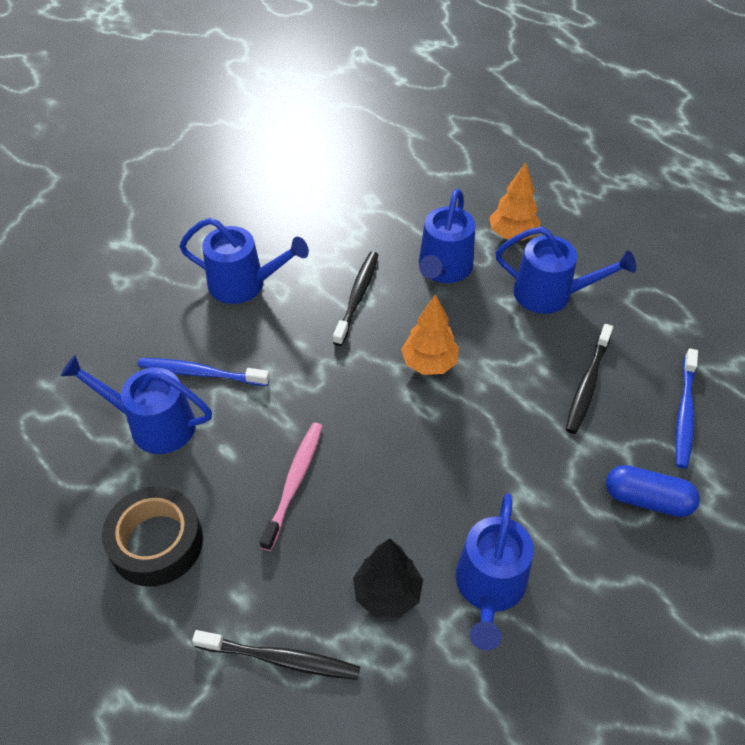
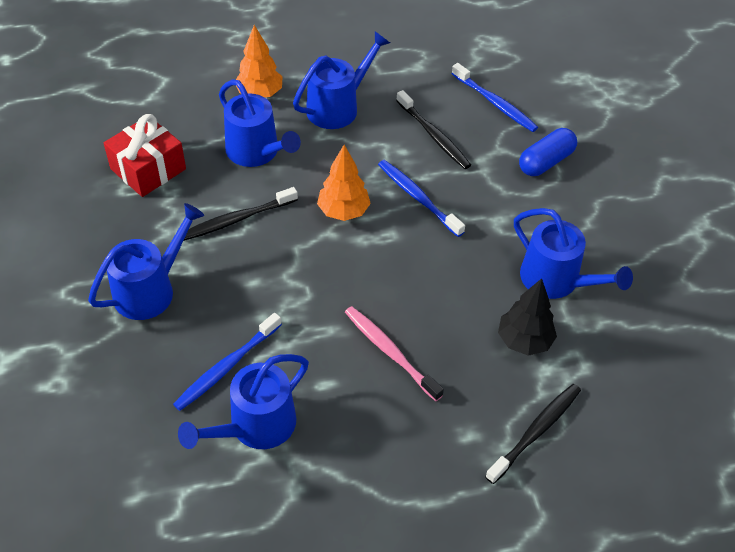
camera: 60 degrees left, 0 degrees up
black tape [102,486,203,587] -> none
black toothbrush [333,252,378,346] -> black toothbrush turned 75 degrees counterclockwise [184,187,298,241]
none -> red gift [104,114,186,197]
none -> blue toothbrush [378,160,465,237]

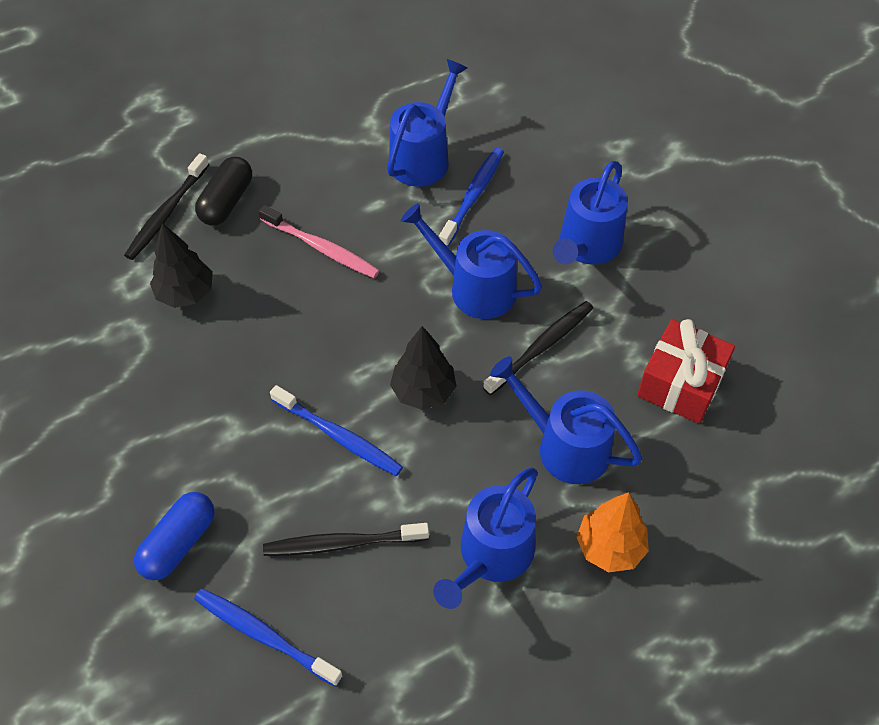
camera: 165 degrees right, 5 degrees up
orange tree [317,145,371,221] -> black tree [390,326,457,410]
black toothbrush [396,90,471,169] -> black toothbrush turned 45 degrees counterclockwise [263,523,429,556]
blue watering can [514,208,633,299] -> blue watering can moved to [401,203,542,319]
none -> black capsule [195,157,252,225]

